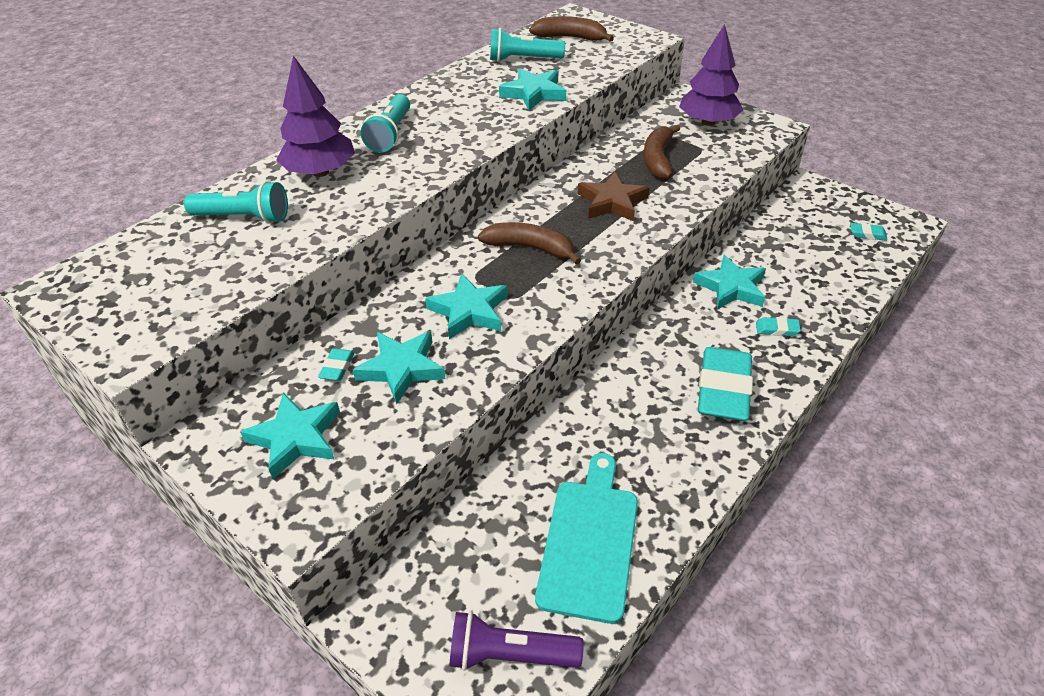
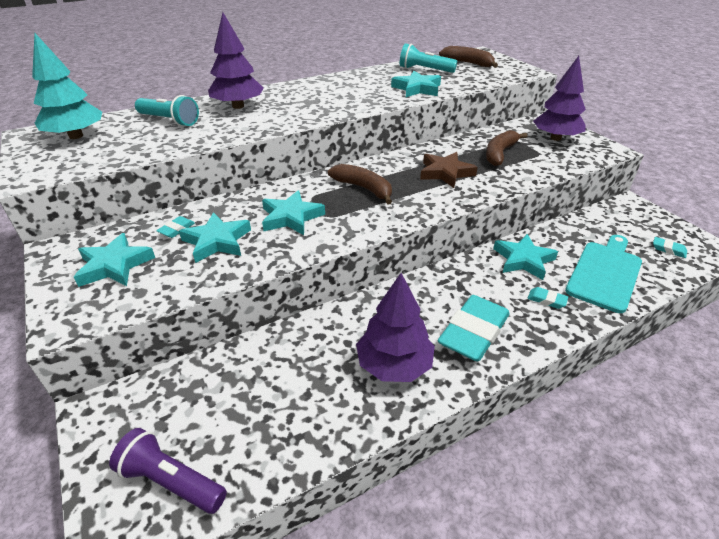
camera: 20 degrees right, 5 degrees down
turquoise flashlight [361,94,410,152] -> none
turquoise cutting board [535,453,638,624] -> turquoise cutting board moved to [565,235,642,313]
none -> turquoise tree [32,33,102,139]
none -> purple tree [356,273,435,382]

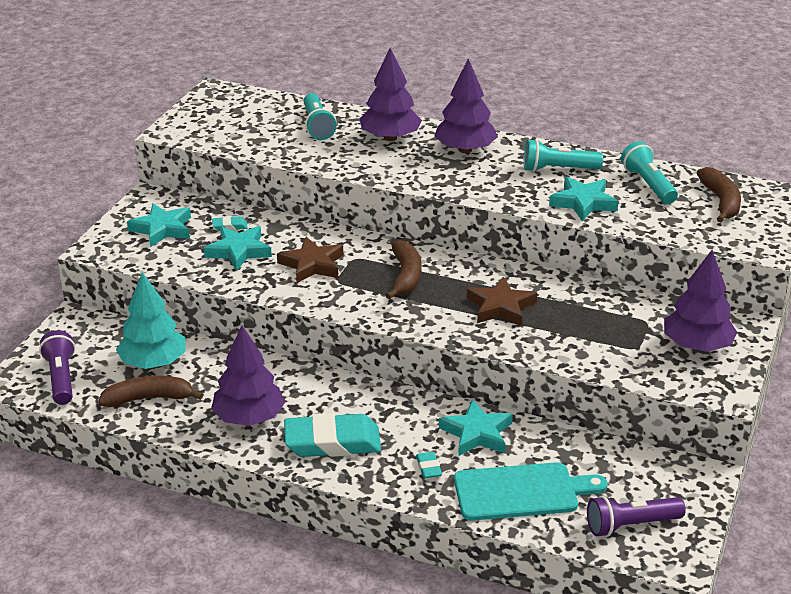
camera: 50 degrees right, 5 degrees down
turquoise tree [32,33,102,139] -> turquoise tree moved to [116,272,186,369]
turquoise star [262,190,325,235] -> brown star [277,237,343,283]
brown banana [486,130,527,166] -> brown banana moved to [98,376,203,407]
turquoise eraser [653,237,687,258] -> purple flashlight [587,496,686,537]
none -> purple tree [434,58,498,153]
none -> turquoise flashlight [524,139,603,172]

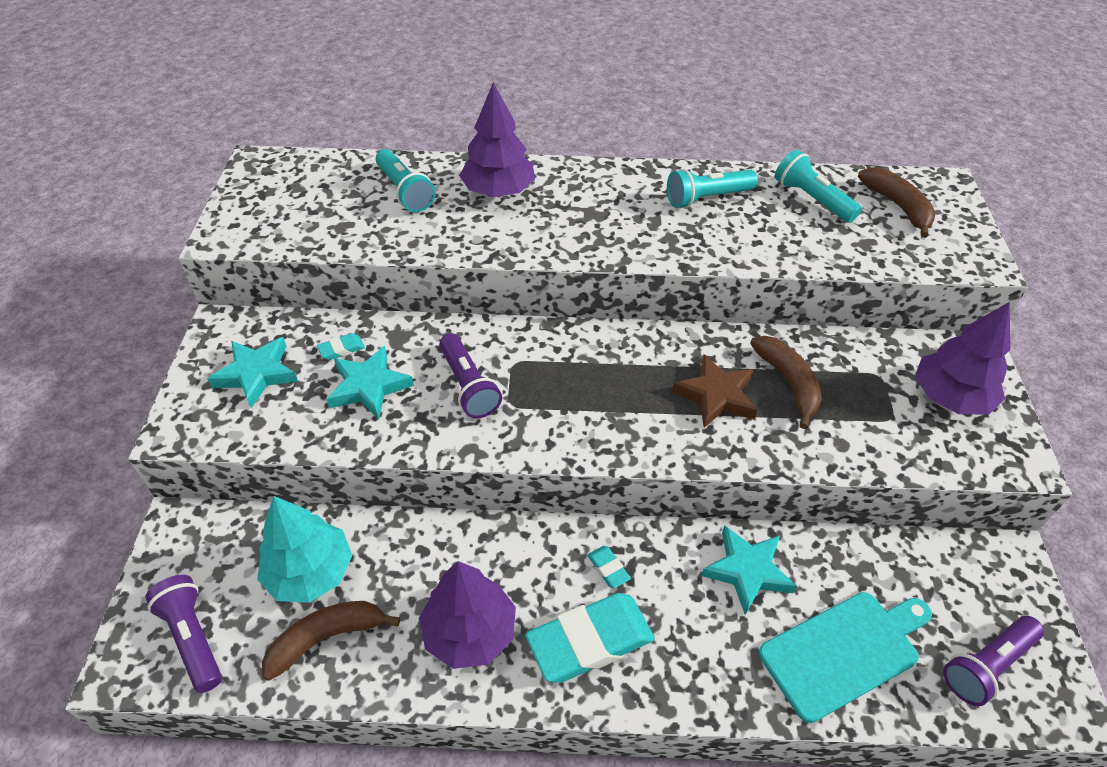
camera: 20 degrees left, 15 degrees up
brown star [277,237,343,283] -> purple flashlight [439,333,502,418]
brown banana [386,240,422,299] -> brown banana moved to [750,336,822,429]
turquoise eraser [416,452,442,478] -> turquoise eraser moved to [587,546,631,589]
purple tree [434,58,498,153] -> none
turquoise star [549,177,618,221] -> none

